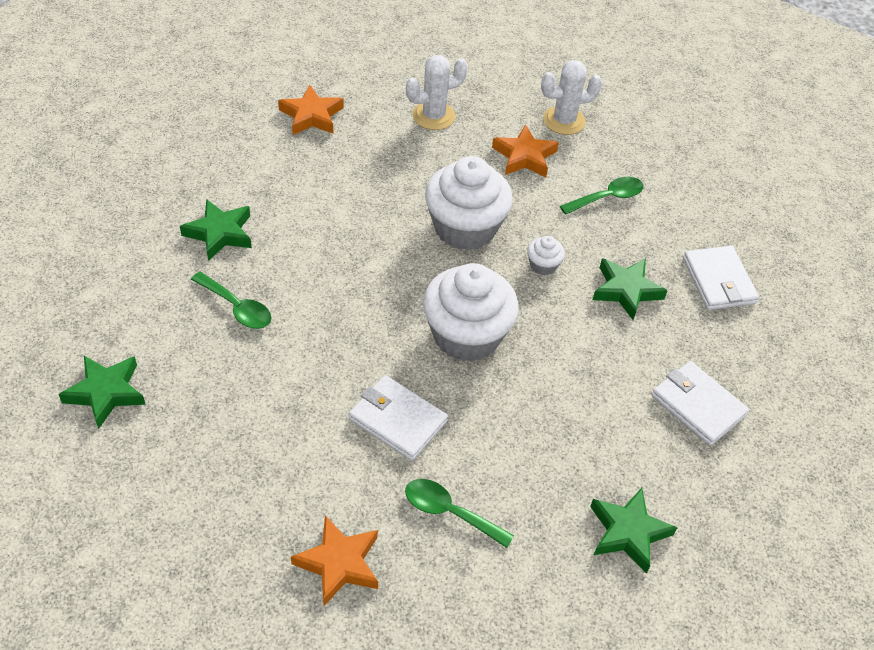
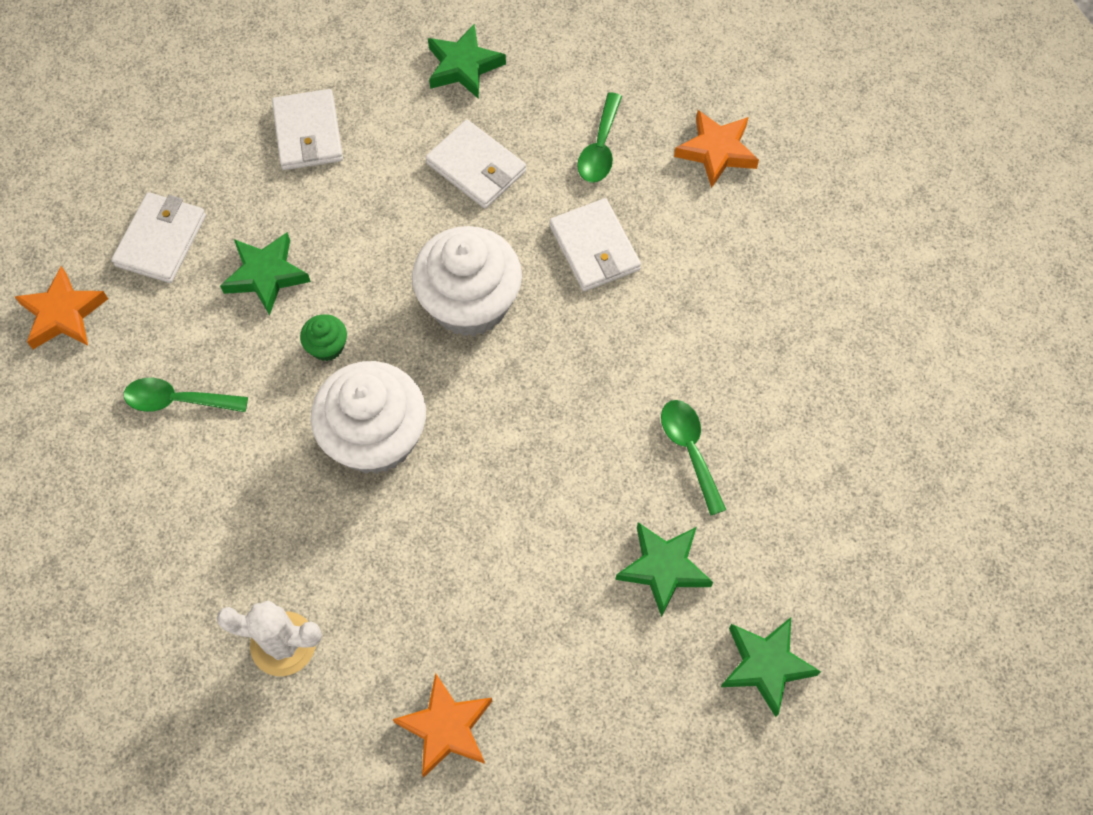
camera: 145 degrees left, 15 degrees up
green star [58,356,146,429] -> green star moved to [721,617,821,717]
green spoon [405,479,514,548] -> green spoon turned 45 degrees clockwise [577,93,622,183]
orange star [492,124,559,177] -> orange star moved to [14,266,108,349]
white cupcake [527,236,565,275] -> green cupcake [300,314,347,361]
white cactus [541,60,602,135] -> none
none -> white wallet [425,120,526,209]

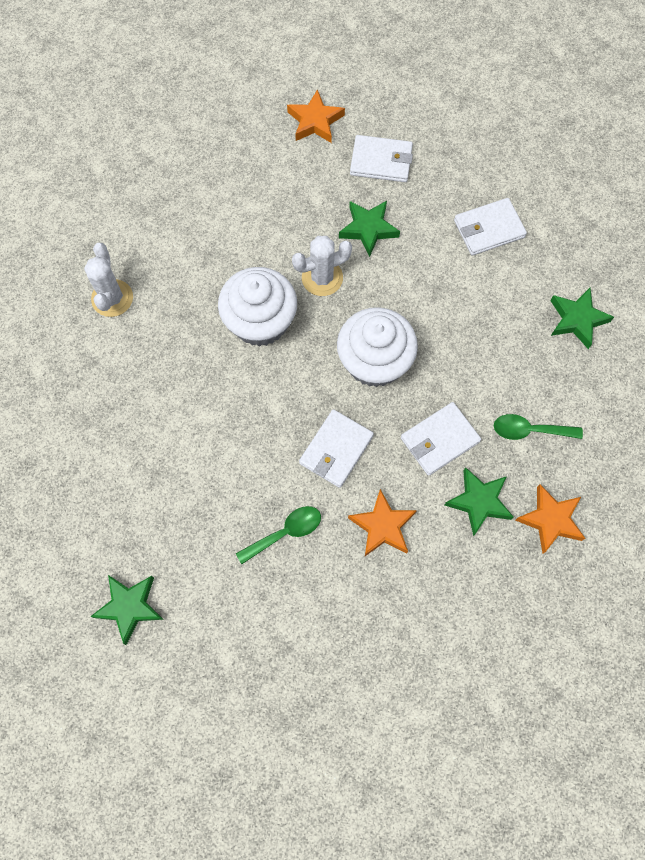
camera: 80 degrees right, 5 degrees up
green spoon [124,378,248,412] -> none
green cupcake [300,314,347,361] -> white cactus [292,236,352,296]
orange star [392,673,492,777] -> orange star moved to [348,489,417,556]
white wallet [425,120,526,209] -> white wallet moved to [299,409,374,488]
green star [615,522,713,617] -> green star moved to [445,467,513,536]

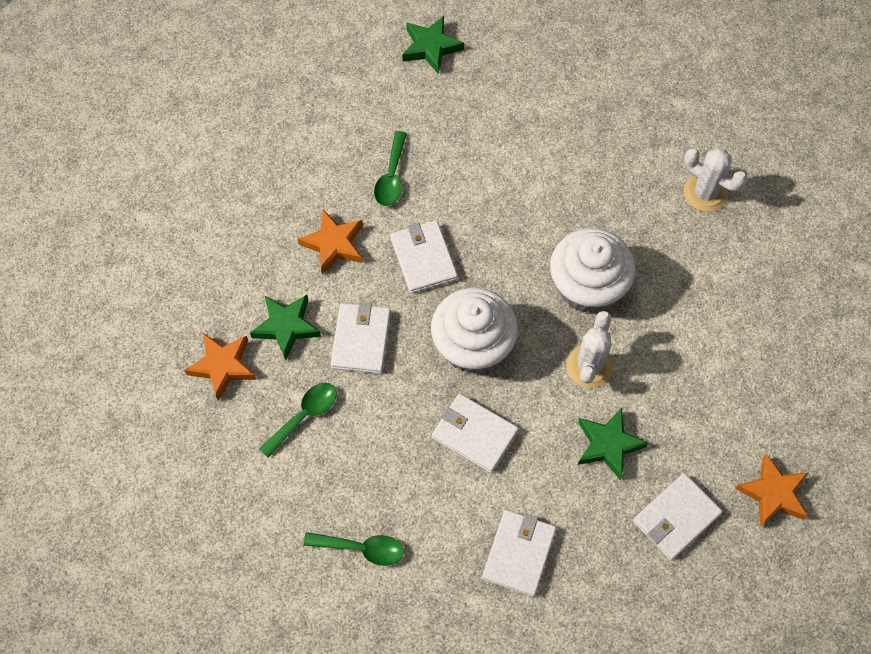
camera: 130 degrees right, 5 degrees down
green star [550,288,614,349] -> green spoon [303,532,404,566]
none -> white wallet [432,394,519,473]

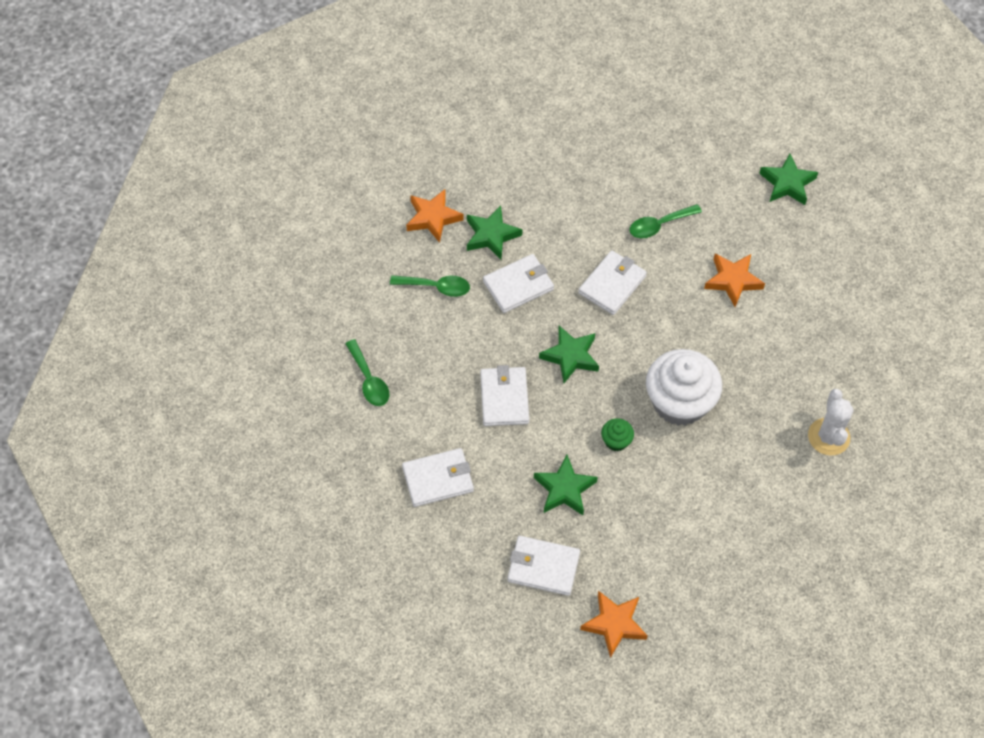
camera: 55 degrees right, 5 degrees down
orange star [297,209,363,275] -> orange star moved to [704,254,765,307]
white cupcake [431,288,518,373] -> green star [539,326,599,383]
white cactus [566,311,614,388] -> green cupcake [601,418,634,451]

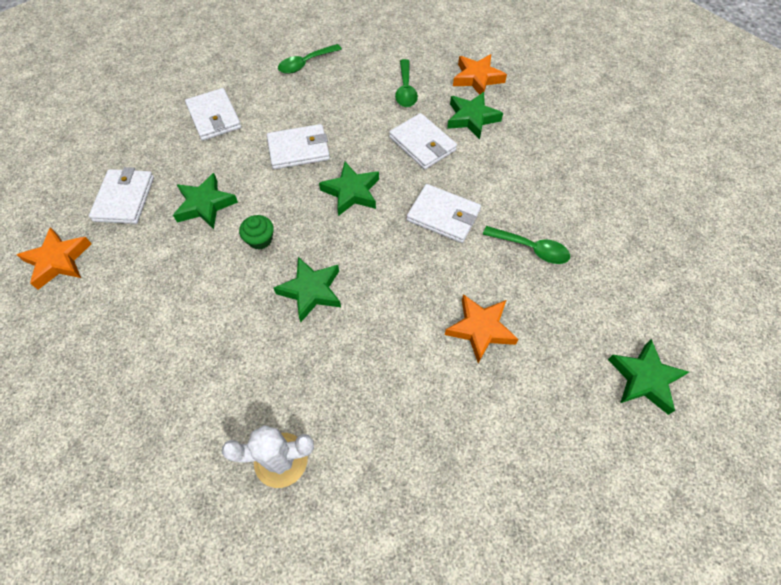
camera: 80 degrees right, 0 degrees up
green spoon [629,204,702,238] -> green spoon turned 150 degrees clockwise [483,226,570,264]
white cupcake [646,349,722,426] -> green star [274,257,341,322]

